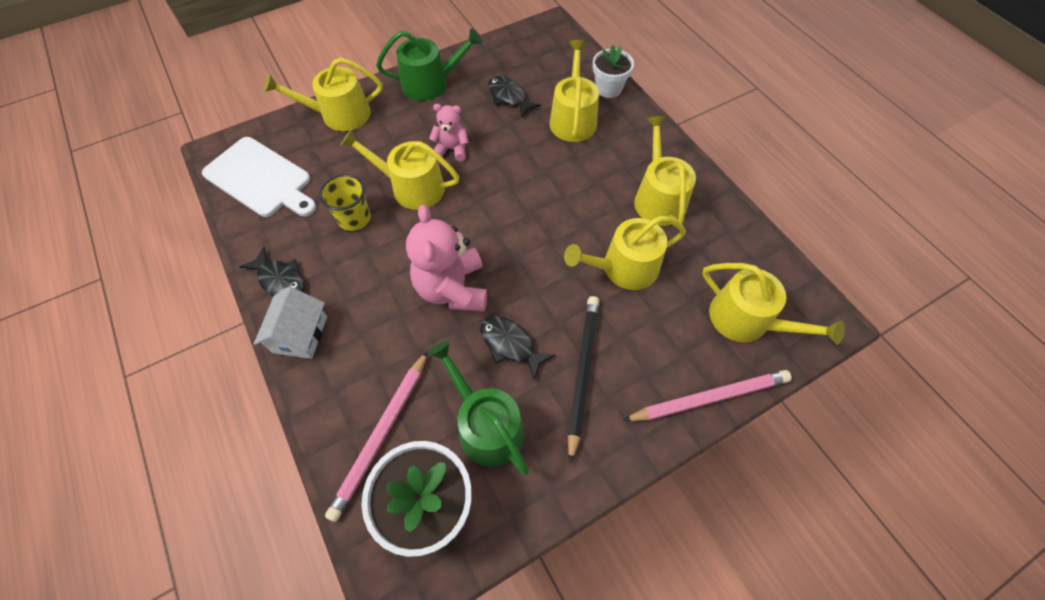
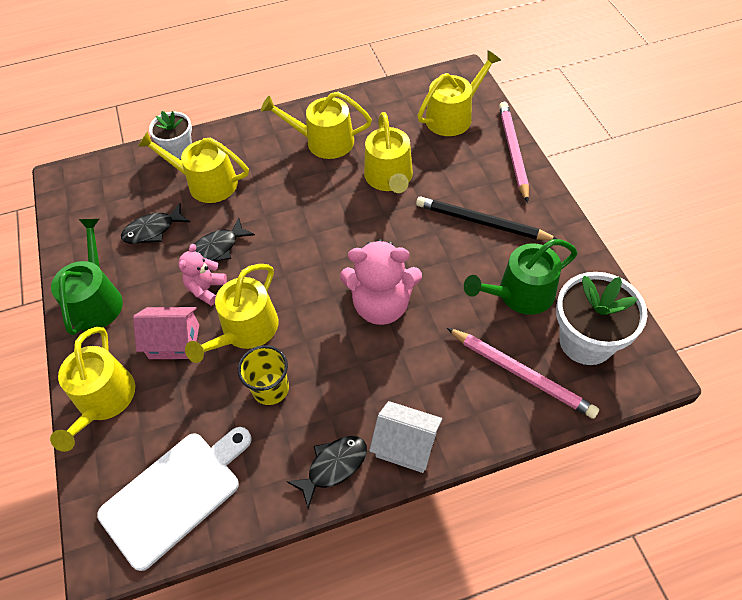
camera: 75 degrees left, 5 degrees down
black fish [480,316,555,380] -> black fish moved to [194,218,255,261]
none -> pink house [133,307,199,359]

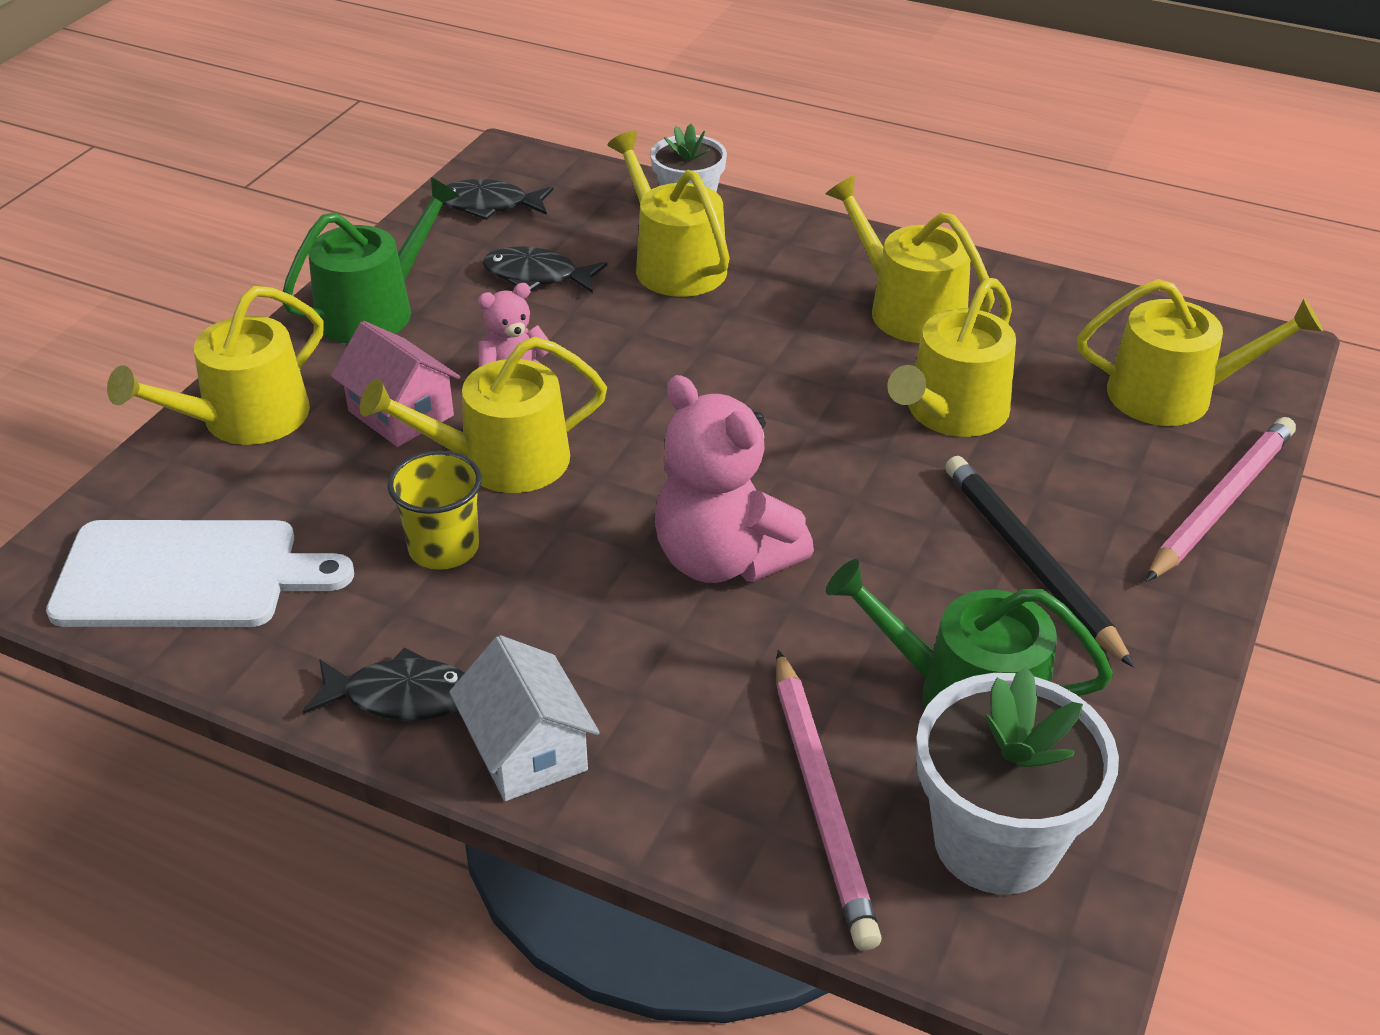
camera: 40 degrees right, 15 degrees down
black fish [194,218,255,261] -> black fish moved to [443,179,553,220]

